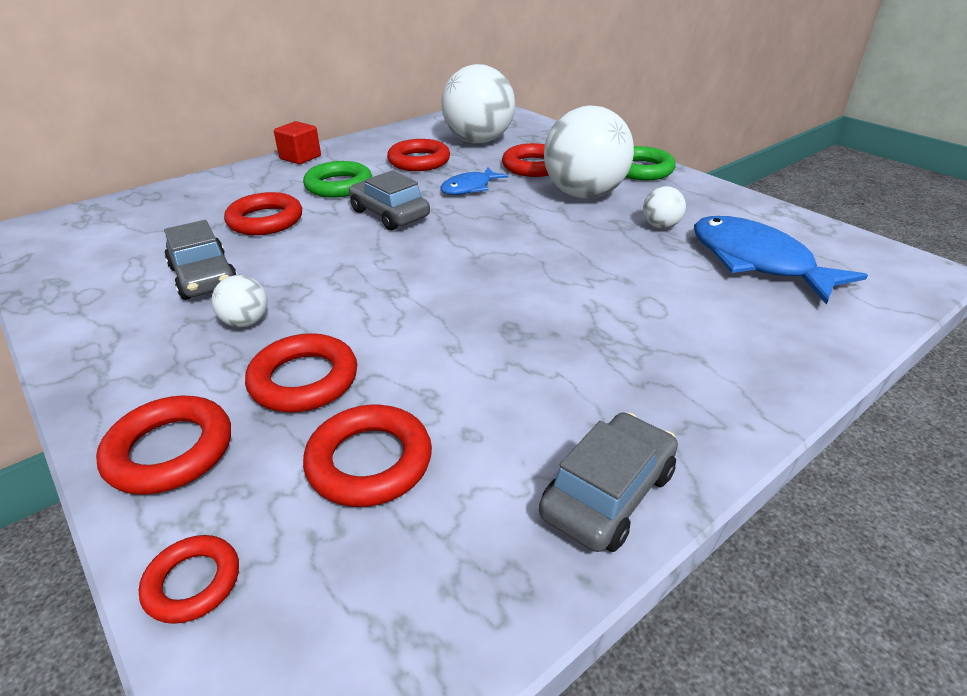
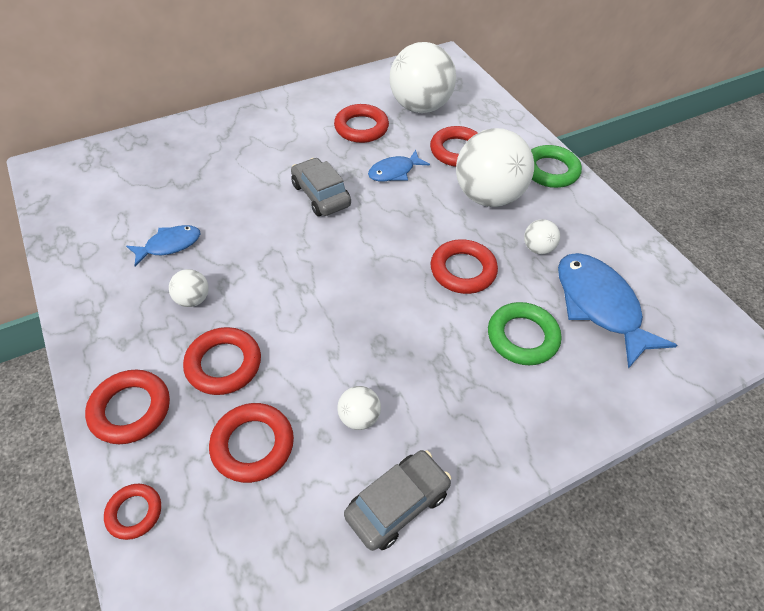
camera: 10 degrees right, 15 degrees up
grey car [164,220,238,300] -> blue fish [126,225,200,267]
red ring [224,192,302,235] -> red ring moved to [430,239,498,294]
red cube [274,121,321,164] -> none
green ring [303,161,372,198] -> green ring moved to [488,302,561,365]
none -> white ball [337,386,381,430]

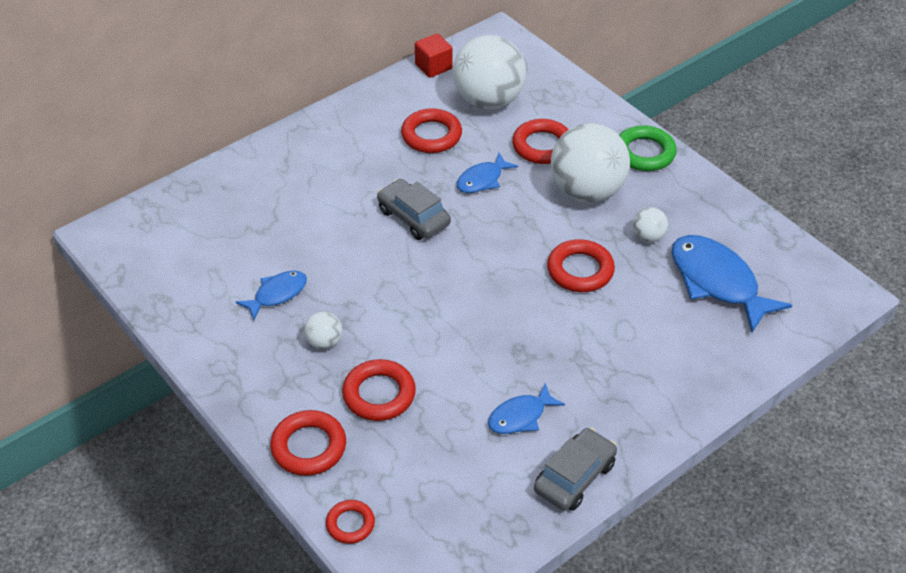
camera: 10 degrees left, 5 degrees down
red ring [209,403,294,483] -> none
white ball [337,386,381,430] -> blue fish [488,383,565,434]
green ring [488,302,561,365] -> none
none -> red cube [415,33,453,78]

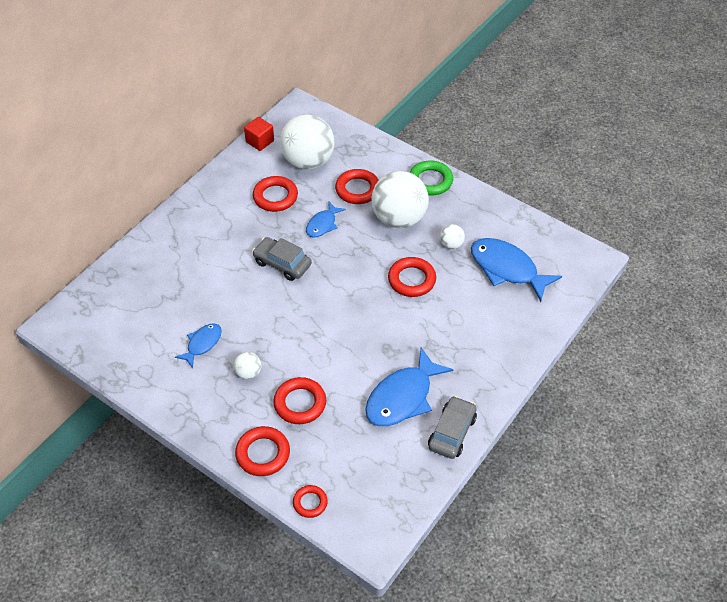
camera: 15 degrees left, 5 degrees up
blue fish [488,383,565,434] -> blue fish [365,347,454,426], size x1.81

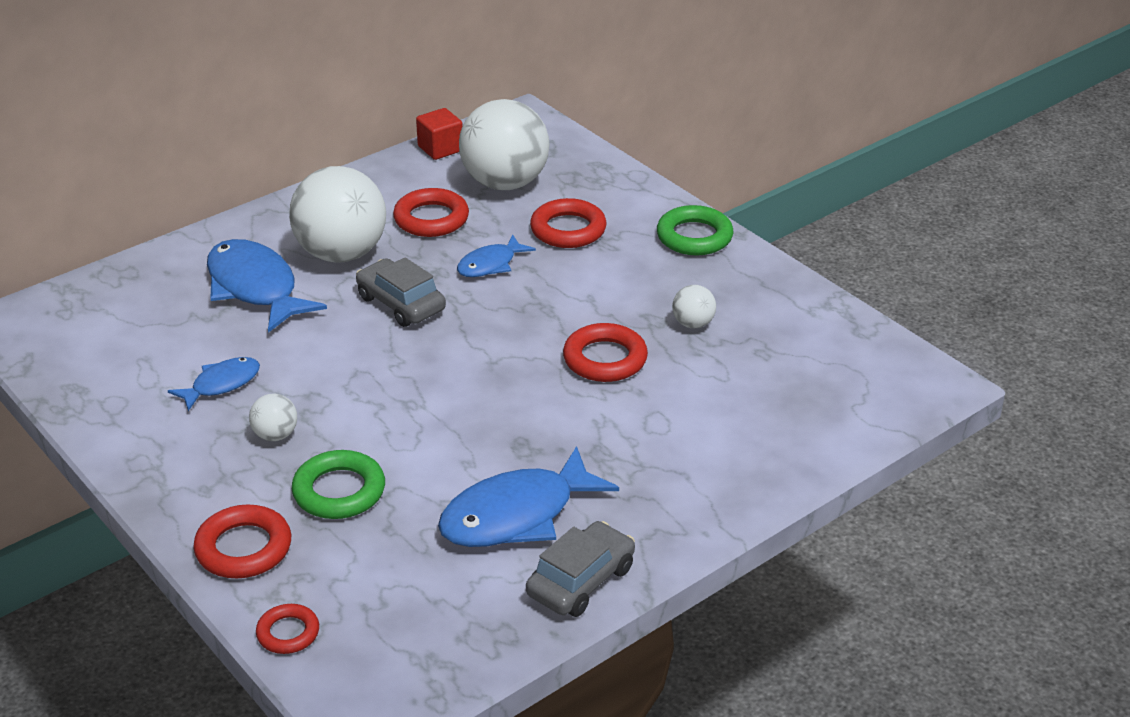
camera: 15 degrees right, 15 degrees down
red ring [273,377,326,424] -> green ring [292,450,385,519]
white ball [371,171,429,228] -> white ball moved to [289,166,386,263]
blue fish [471,238,562,302] -> blue fish moved to [207,239,327,333]

